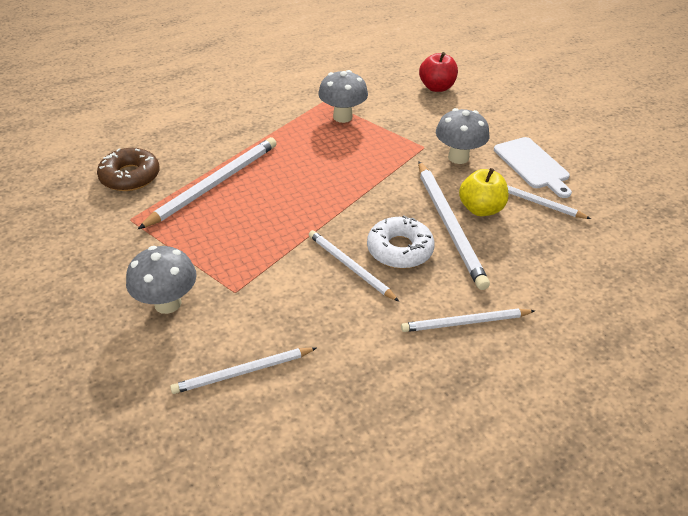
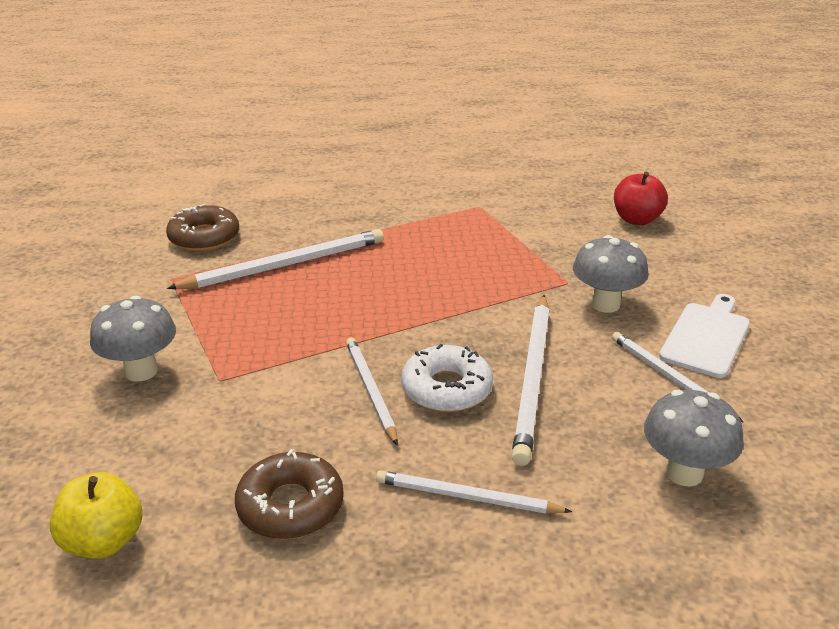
camera: 25 degrees right, 10 degrees down
white pencil [170,347,317,394] -> none
grey mushroom [318,70,368,123] -> grey mushroom moved to [644,390,744,486]
yellow apple [459,168,508,216] -> yellow apple moved to [50,472,142,559]
white cutting board [494,137,572,198] -> white cutting board turned 150 degrees counterclockwise [659,294,750,378]
none -> brown donut [235,449,344,539]

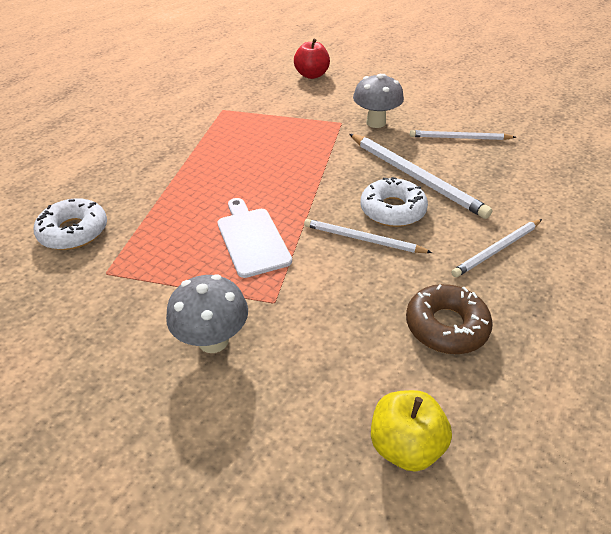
camera: 50 degrees left, 10 degrees up
brown donut [166,204,239,251] -> white donut [34,198,107,250]
white pencil [167,229,384,289] -> none
grey mushroom [644,390,744,486] -> none
white cutting board [659,294,750,378] -> white cutting board moved to [218,198,292,278]

